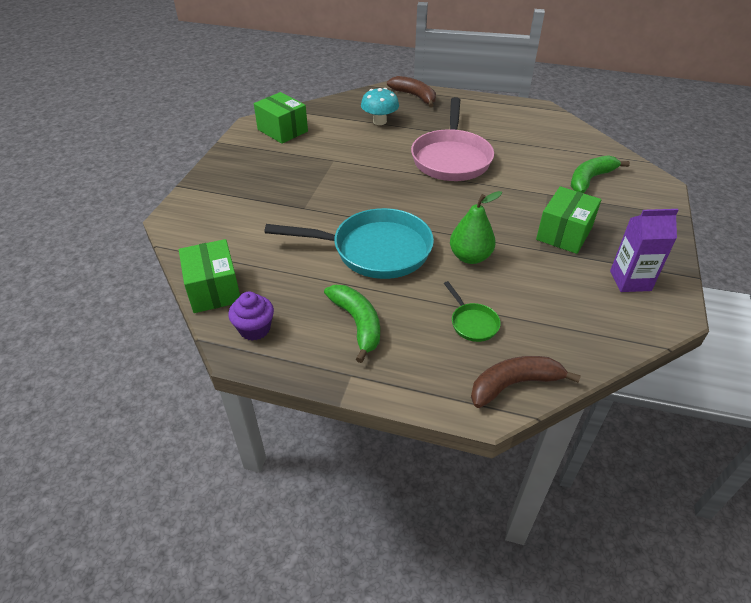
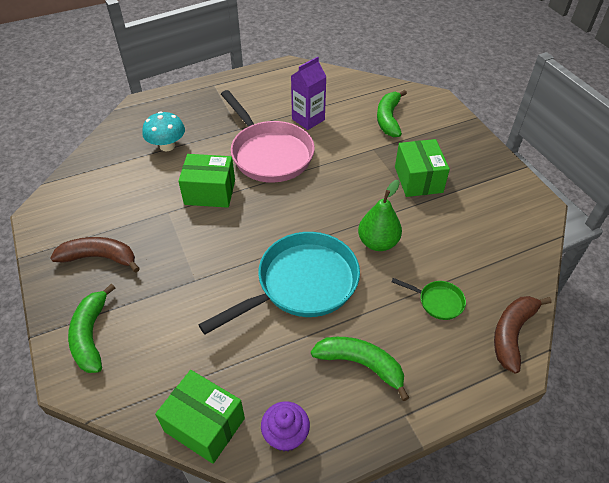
camera: 40 degrees left, 5 degrees up
green box [254,92,308,144] -> green box moved to [178,154,235,208]
brown banana [387,76,436,107] -> brown banana moved to [50,237,140,272]
purple carton [610,209,678,292] -> purple carton moved to [291,57,327,130]
none -> green banana [68,284,115,373]

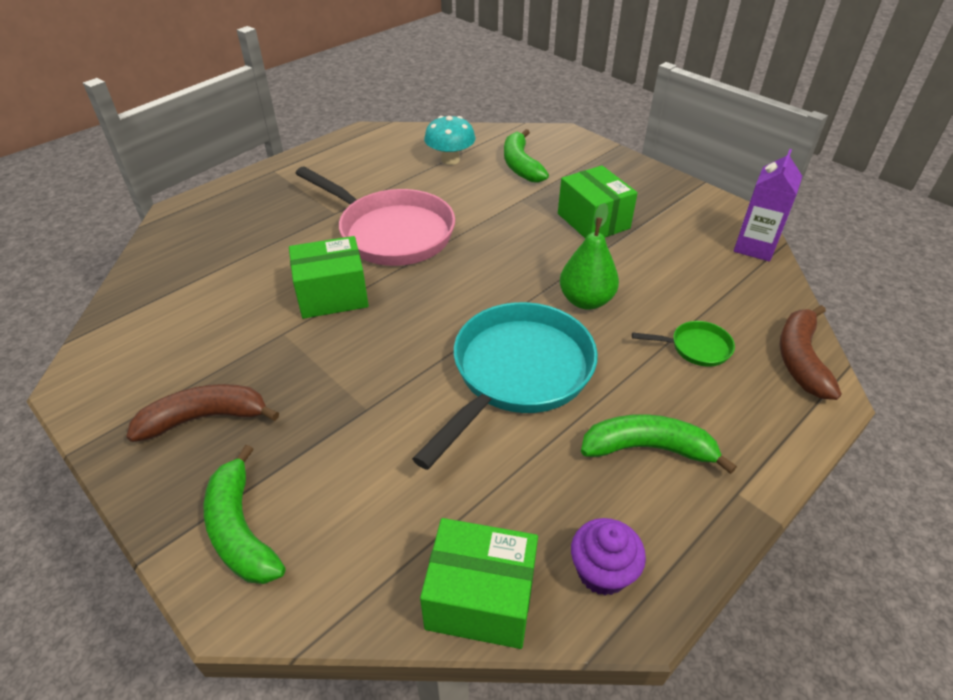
camera: 20 degrees left, 5 degrees down
turquoise mushroom [142,111,185,151] -> turquoise mushroom moved to [424,116,475,165]
purple carton [291,57,327,130] -> purple carton moved to [734,149,802,262]

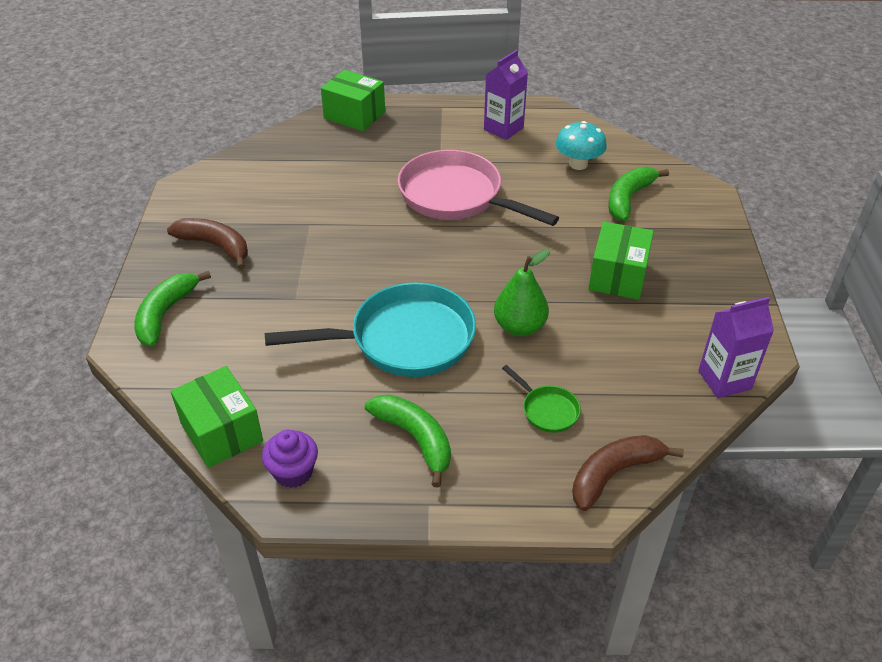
camera: 45 degrees right, 0 degrees up
green box [289,236,369,319] -> green box moved to [321,70,385,131]
pink pan [295,167,455,266] -> pink pan turned 135 degrees clockwise [398,150,559,226]
none -> purple carton [484,50,528,140]

